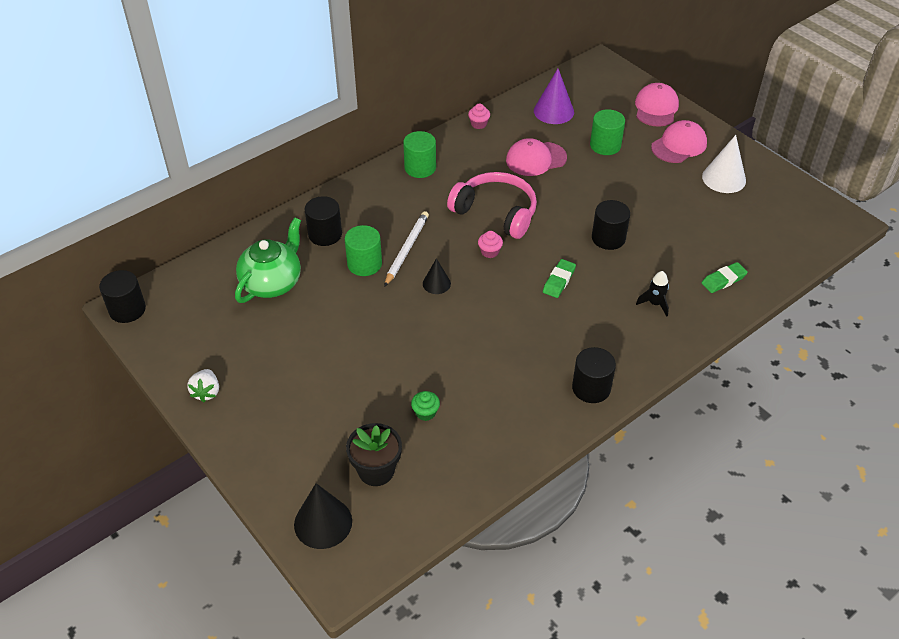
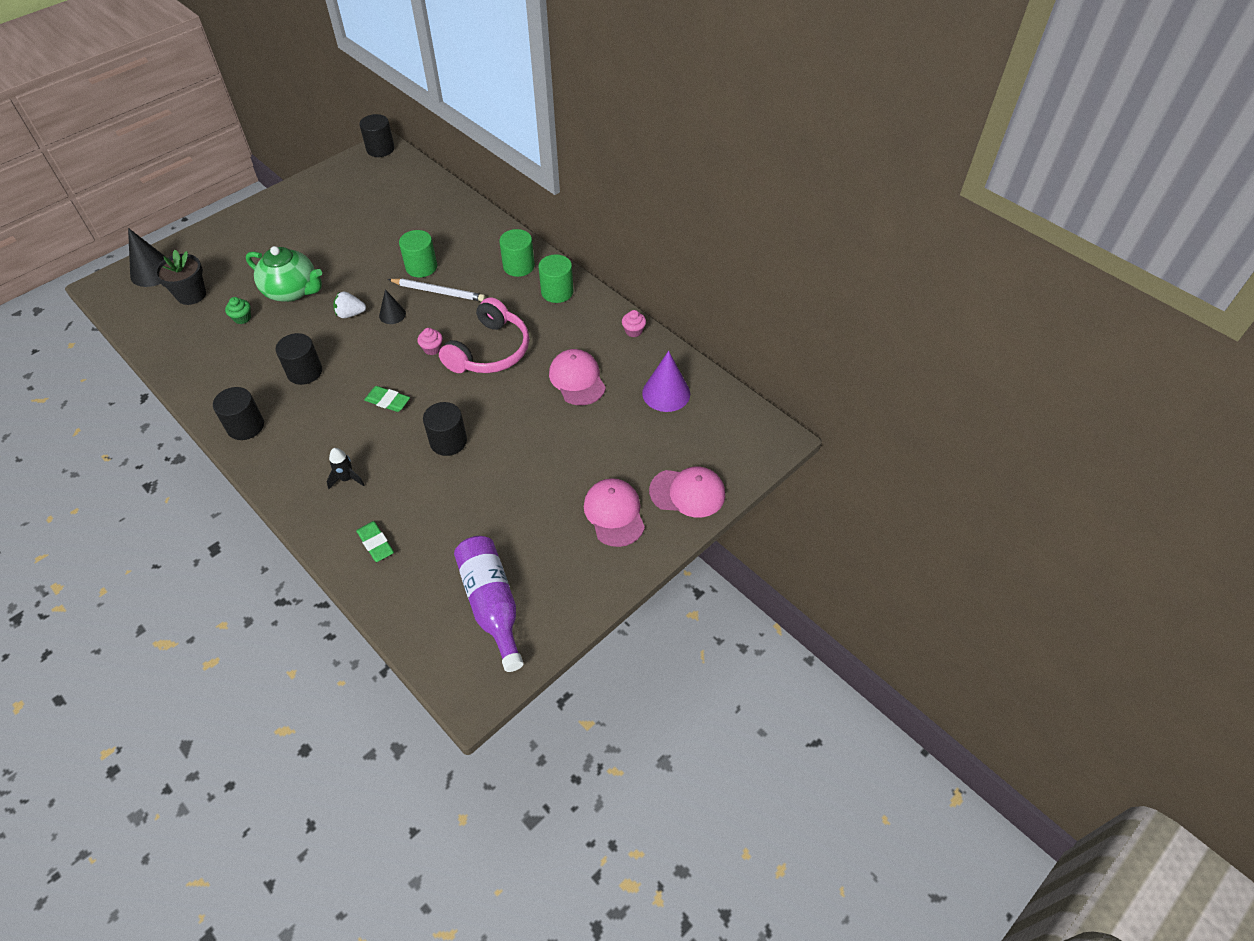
camera: 85 degrees right, 5 degrees up
white strawberry [187,369,219,402] -> white strawberry moved to [333,292,366,318]
green teapot [235,217,301,303] -> green teapot moved to [246,246,322,302]
black cylinder [304,196,342,246] -> black cylinder moved to [276,333,322,385]
green cylinder [590,109,625,155] -> green cylinder moved to [499,229,535,277]
pink cap [651,120,707,163] -> pink cap turned 150 degrees counterclockwise [584,478,645,547]
white cone [702,135,746,193] -> none
none -> purple bottle [454,536,524,672]

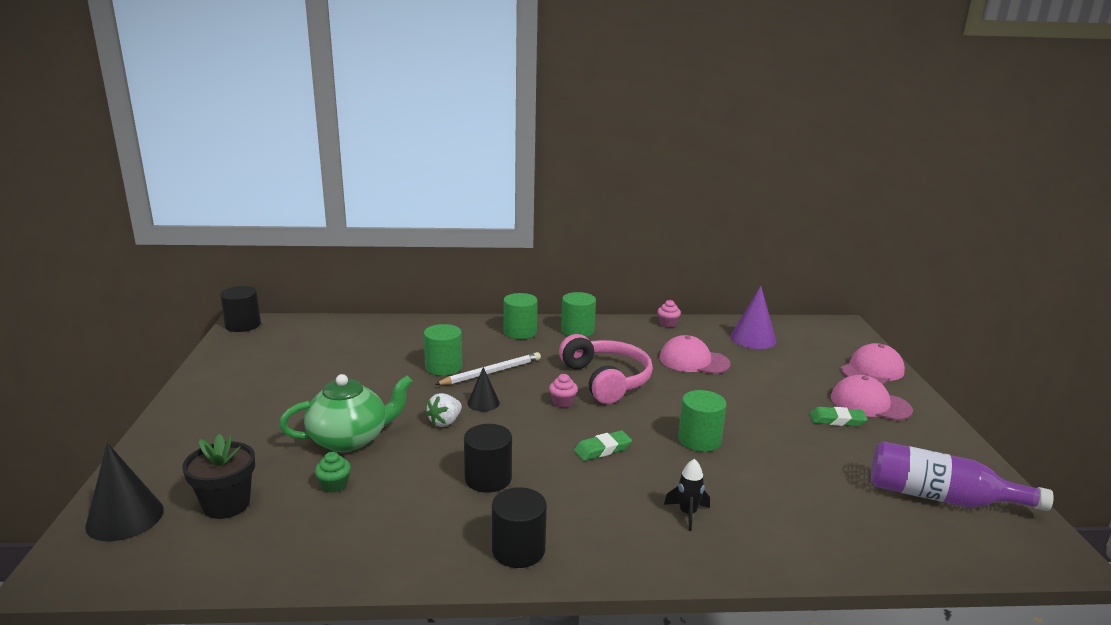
camera: 50 degrees left, 30 degrees down
green eraser [356,521,394,562] -> green eraser moved to [810,407,868,427]
black cylinder [423,402,467,456] -> green cylinder [678,390,727,452]

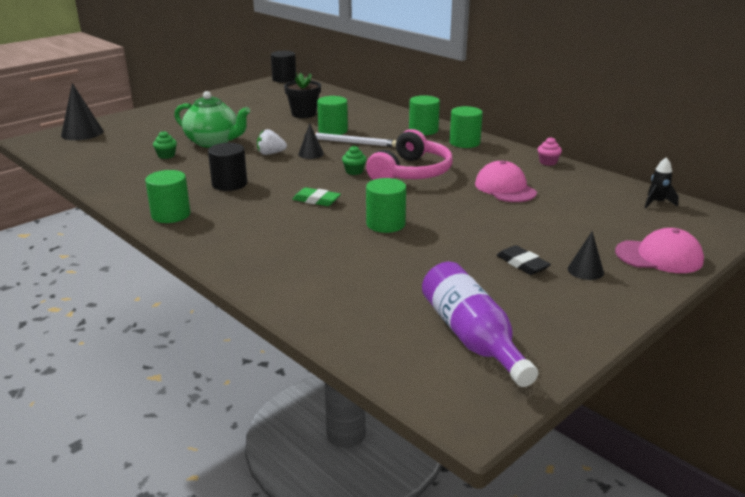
camera: 50 degrees right, 5 degrees up
black flower pot [182,434,255,519] -> black flower pot moved to [284,73,321,118]
black cylinder [492,487,547,568] -> green cylinder [145,170,190,223]
pink cupcake [549,374,578,408] -> green cupcake [342,146,366,175]
black rocket [664,459,710,531] -> black rocket moved to [644,157,679,208]
purple cone [730,286,776,349] -> none
green eraser [810,407,868,427] -> black eraser [497,245,551,275]
pink cap [831,375,913,421] -> black cone [568,231,604,280]

